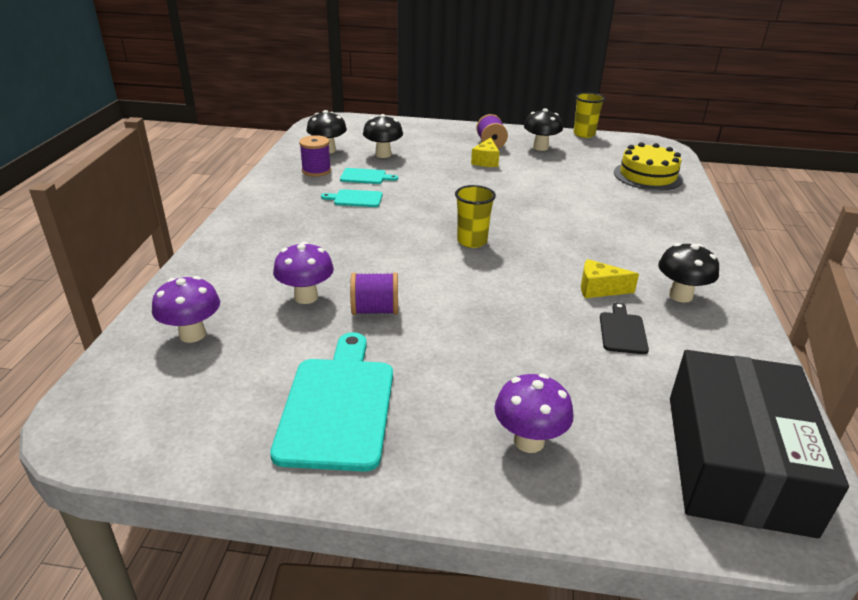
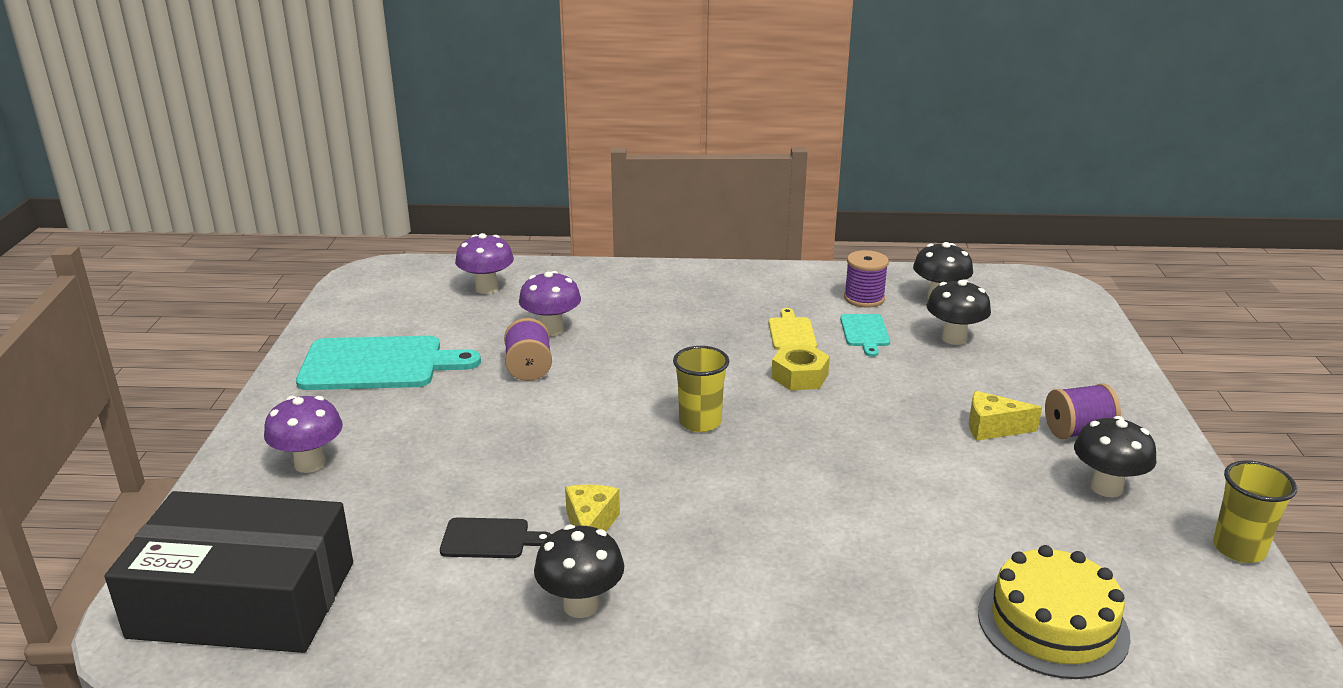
camera: 85 degrees right, 5 degrees down
turquoise cutting board [321,189,382,207] -> yellow cutting board [769,308,817,350]
none -> yellow nut [771,345,830,390]

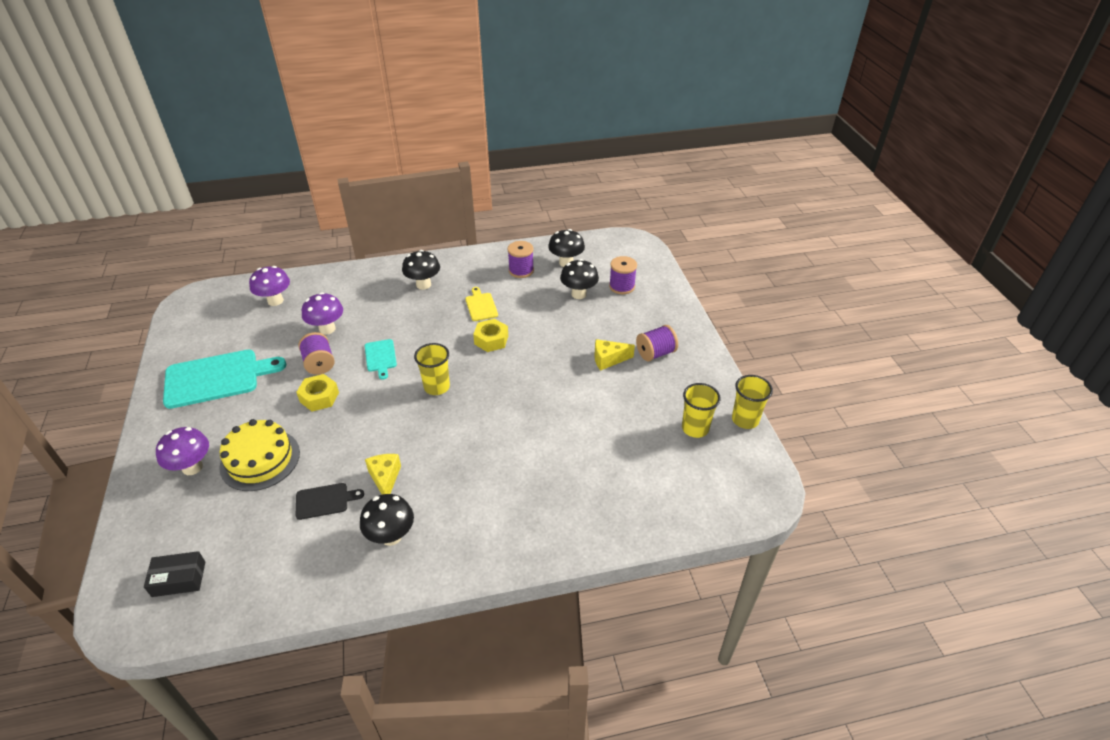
camera: 15 degrees left, 15 degrees up
black box [105,491,353,653] -> black box [144,551,205,597], size x0.40
turquoise cutting board [840,314,890,357] -> turquoise cutting board moved to [365,339,397,380]
yellow cake [978,545,1131,679] -> yellow cake moved to [219,419,300,491]
black mushroom [1074,416,1157,497] -> black mushroom moved to [402,250,440,290]
none -> yellow nut [296,374,339,412]
none -> purple spool [609,256,637,294]
none -> yellow cup [682,383,721,438]

